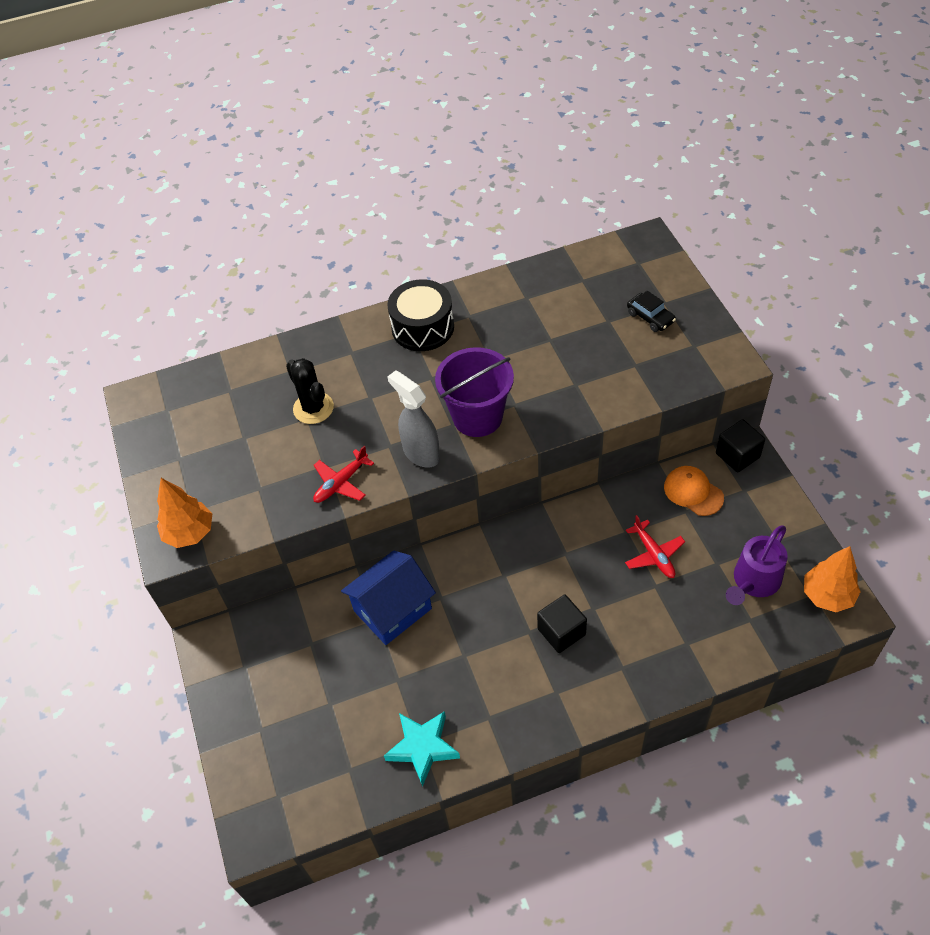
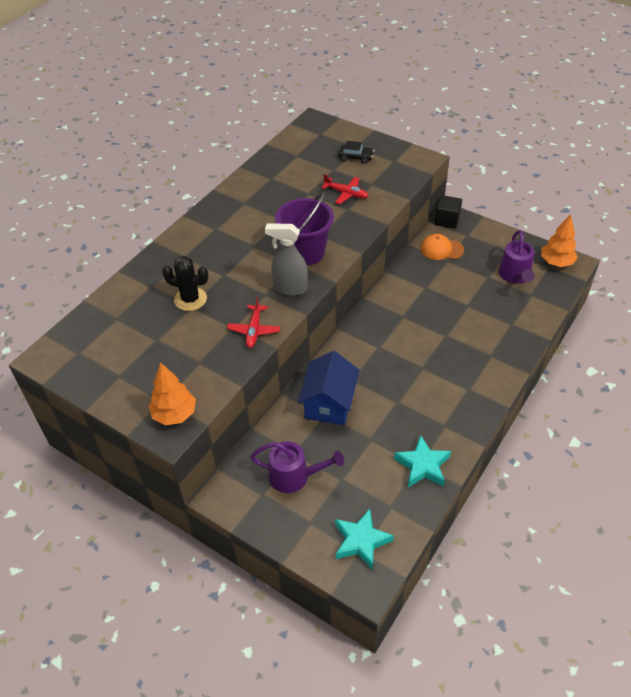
camera: 40 degrees left, 5 degrees down
black drum [387,279,454,351] -> none
black cube [537,594,587,653] -> none
red plane [625,515,685,578] -> red plane moved to [322,174,368,204]
none -> purple watering can [250,441,344,493]
none -> turquoise star [335,509,394,570]

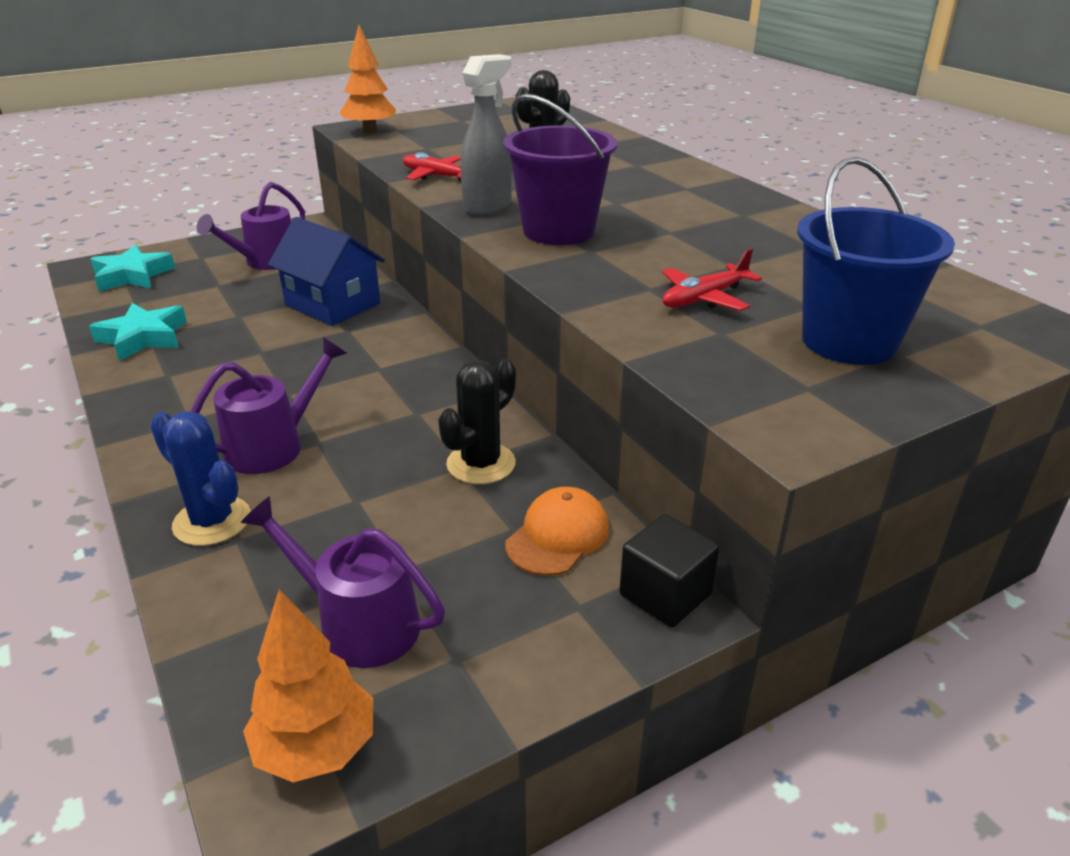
camera: 115 degrees right, 15 degrees down
black car [338,141,374,164] -> blue bucket [797,157,955,365]
none -> blue cactus [150,412,251,546]
none -> purple watering can [190,337,347,474]
none -> black cactus [438,358,516,484]

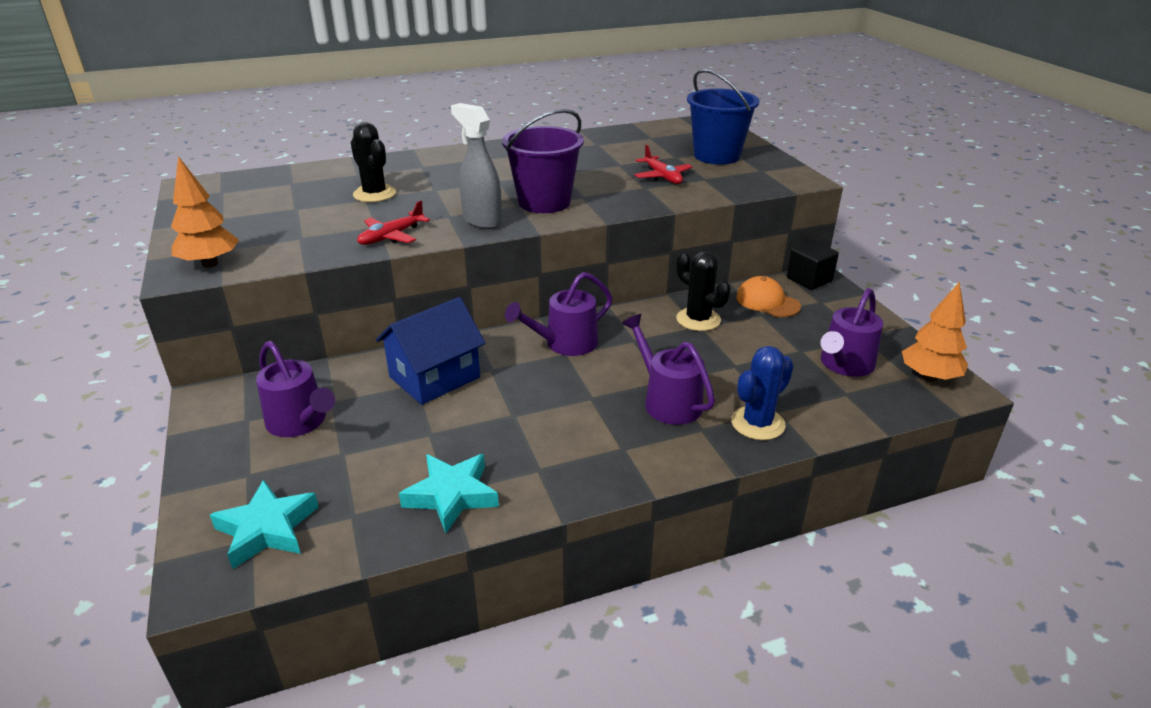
camera: 80 degrees left, 0 degrees up
none -> purple watering can [505,272,613,356]

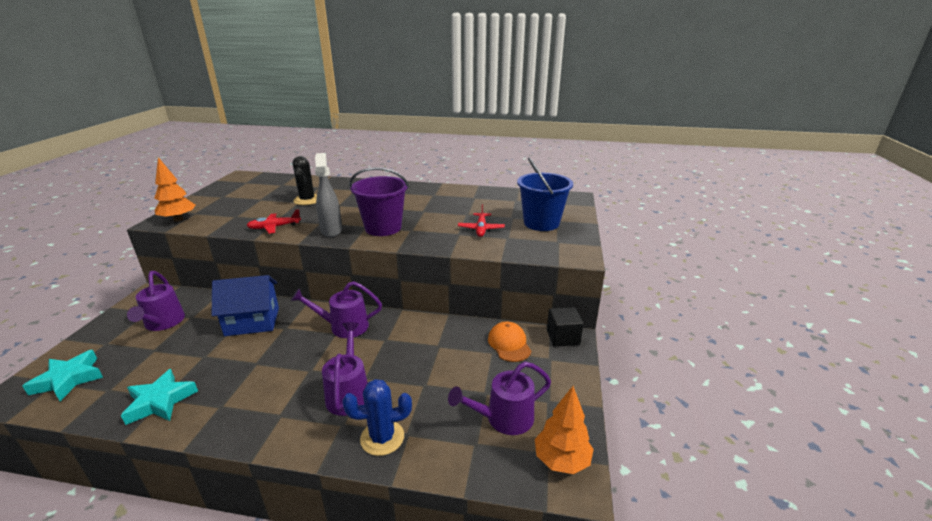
camera: 30 degrees right, 5 degrees down
black cactus [676,251,731,331] -> none

